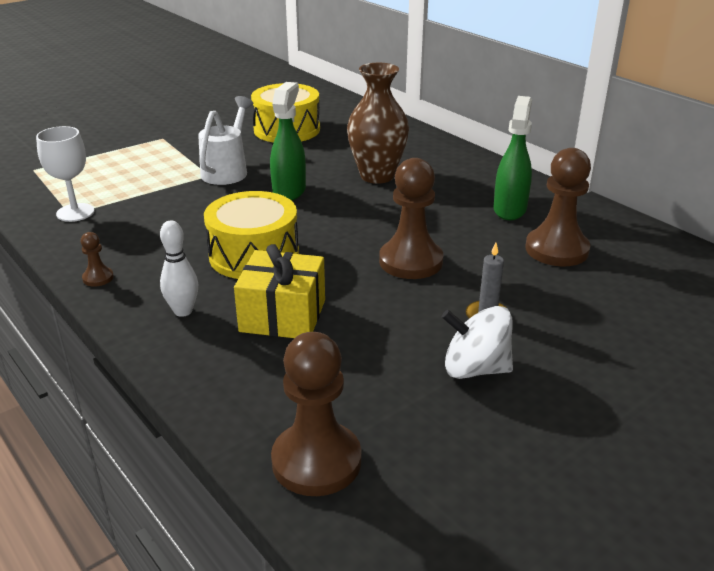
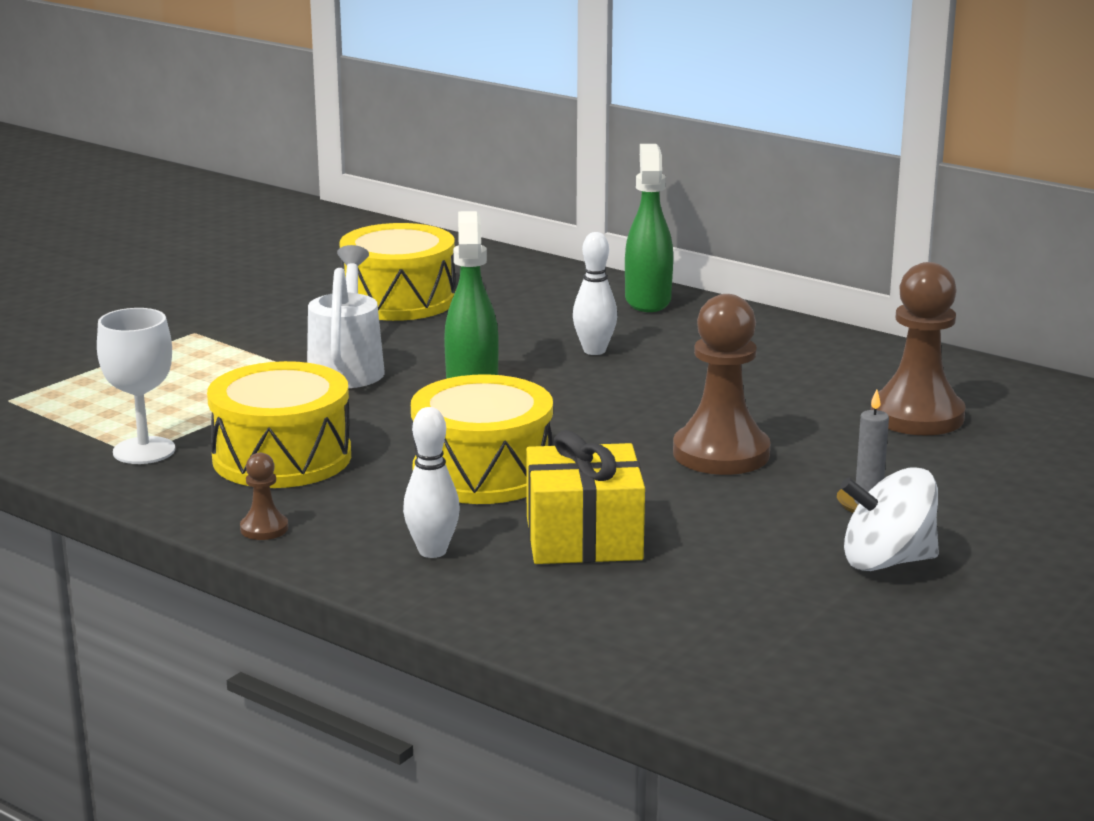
camera: 15 degrees left, 10 degrees down
brown pawn [271,332,361,496] -> none
brown vase [347,63,409,184] -> white bowling pin [573,232,617,355]
green spray bottle [493,96,532,220] -> green spray bottle moved to [625,144,673,312]
none -> yellow drum [207,361,351,488]

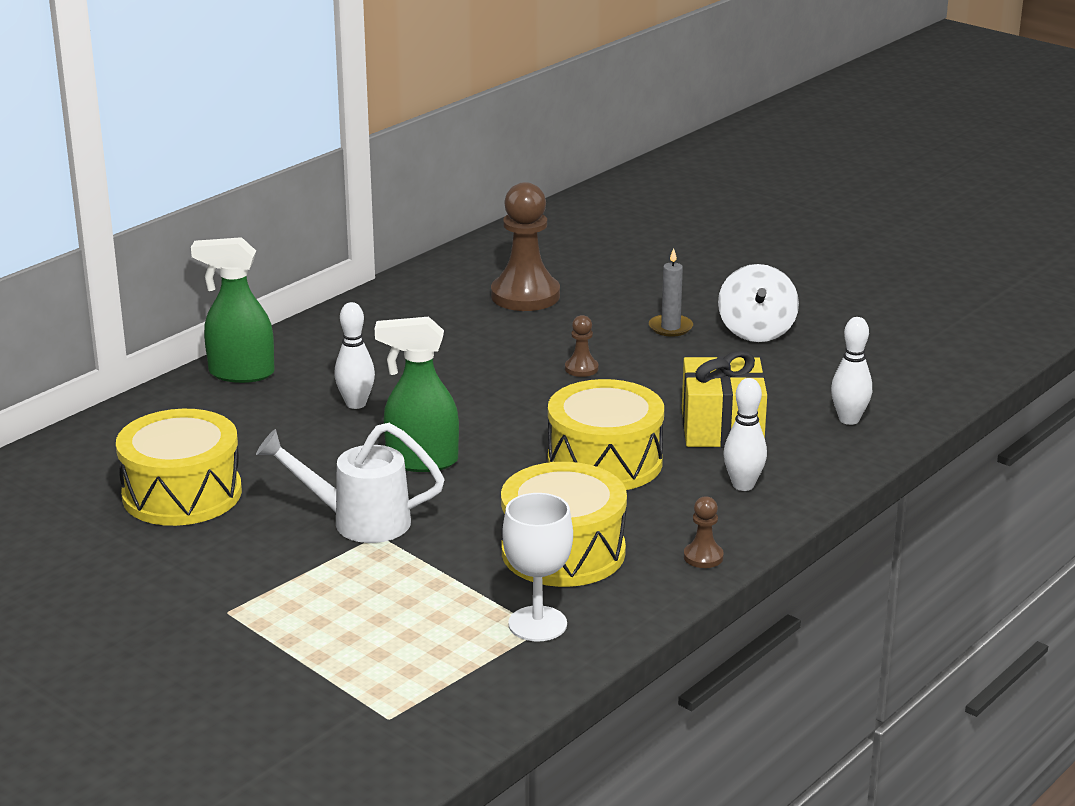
camera: 85 degrees left, 5 degrees up
brown pawn [673,294,771,475] -> brown pawn [565,315,599,377], size x0.45
none -> white bowling pin [831,317,872,425]

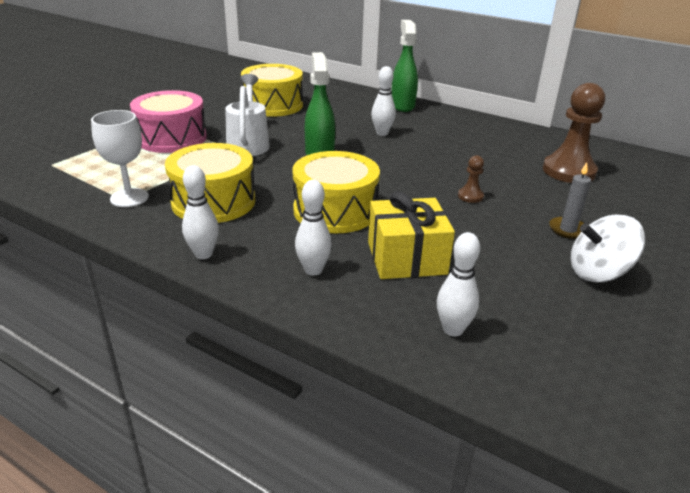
camera: 80 degrees right, 5 degrees up
brown pawn [684,496,724,568] -> white bowling pin [182,165,219,259]
none -> pink drum [130,90,207,153]

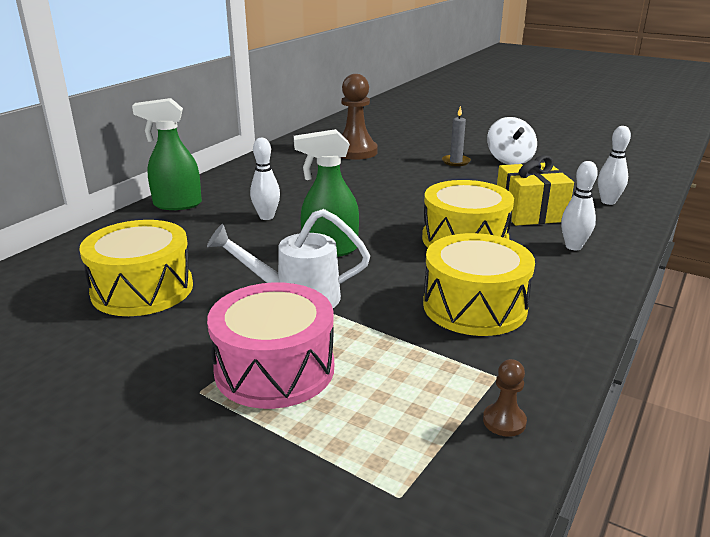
camera: 90 degrees left, 5 degrees down
white goblet [91,110,149,207] -> none
white bowling pin [182,165,219,259] -> none
brown pawn [458,155,484,203] -> brown pawn moved to [483,359,527,437]

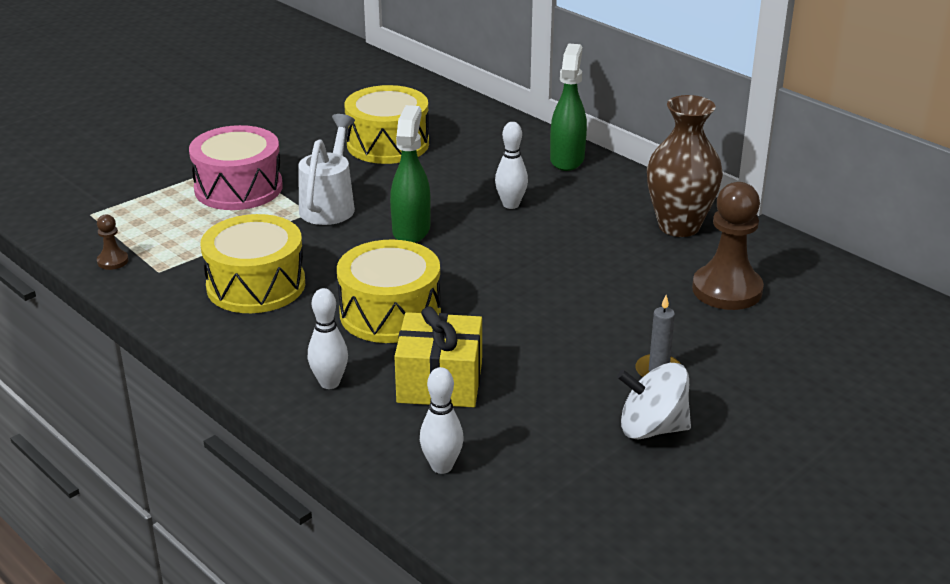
camera: 105 degrees right, 5 degrees up
none -> brown vase [647,95,723,237]

